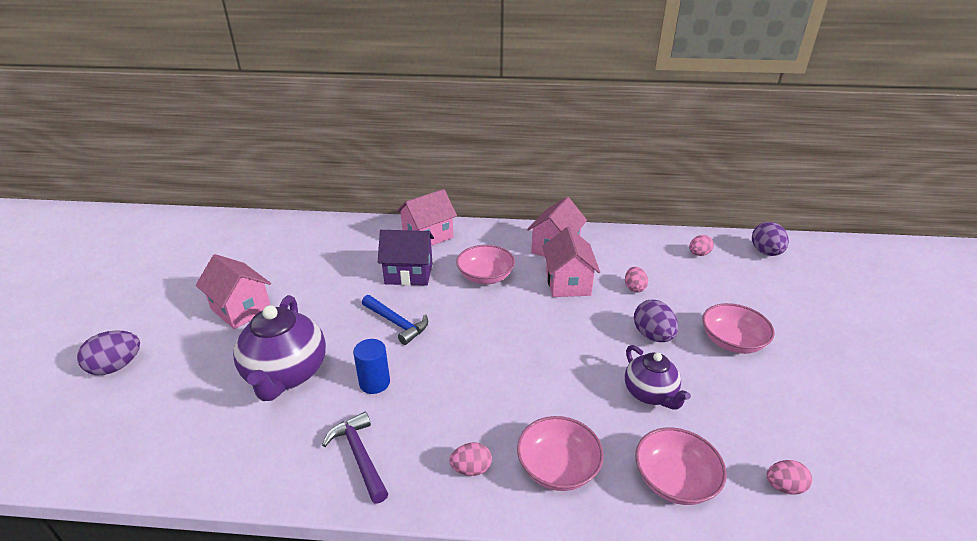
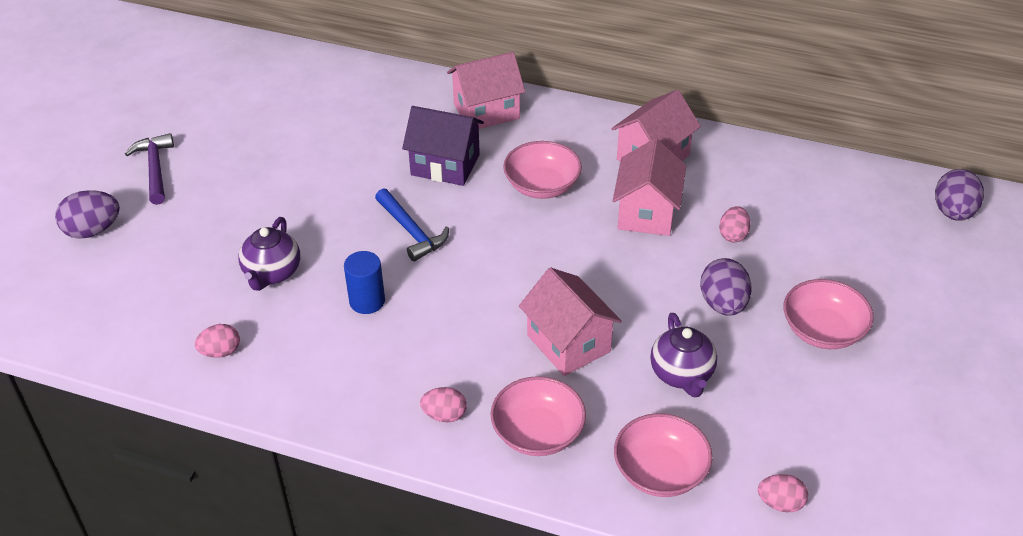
camera: 15 degrees right, 10 degrees up
pink house [196,254,271,329] -> pink house moved to [519,268,622,376]
purple teapot [233,295,326,401] -> purple teapot [238,217,300,291], size x0.61
purple hammer [322,412,388,504] -> purple hammer moved to [125,133,174,205]
pink egg [689,235,714,256] -> pink egg moved to [195,324,240,358]

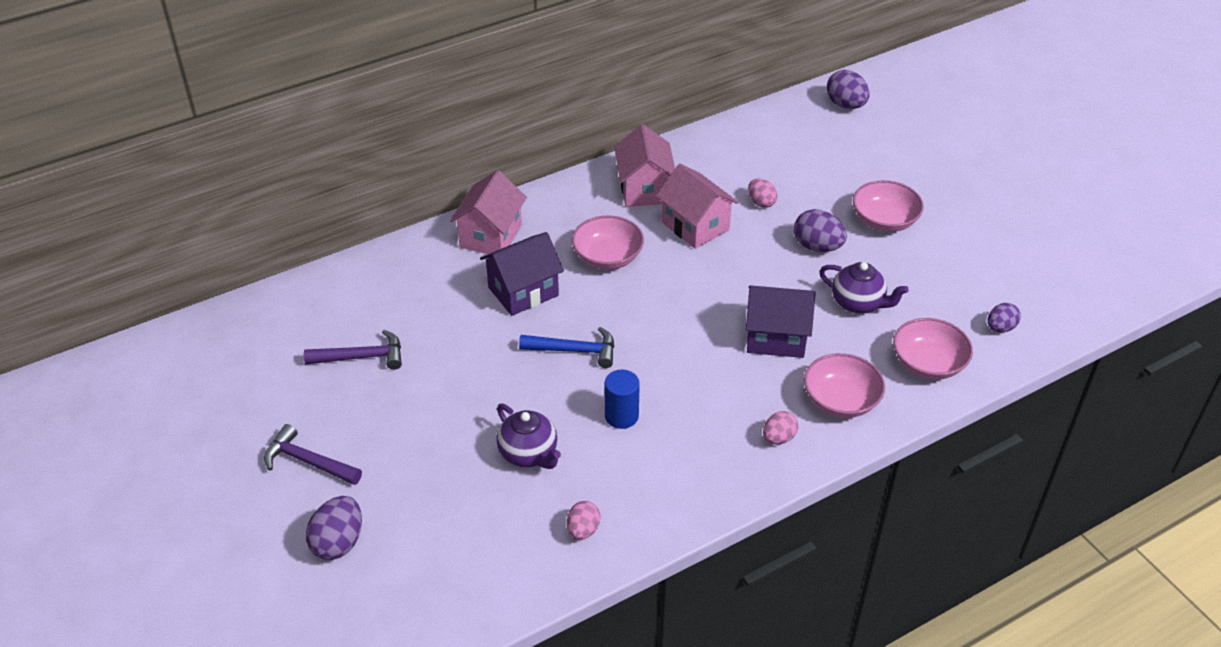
camera: 50 degrees left, 0 degrees up
pink house [519,268,622,376] -> purple house [746,285,816,358]
pink egg [758,474,808,512] -> purple egg [987,303,1021,332]
none -> purple hammer [304,330,402,370]

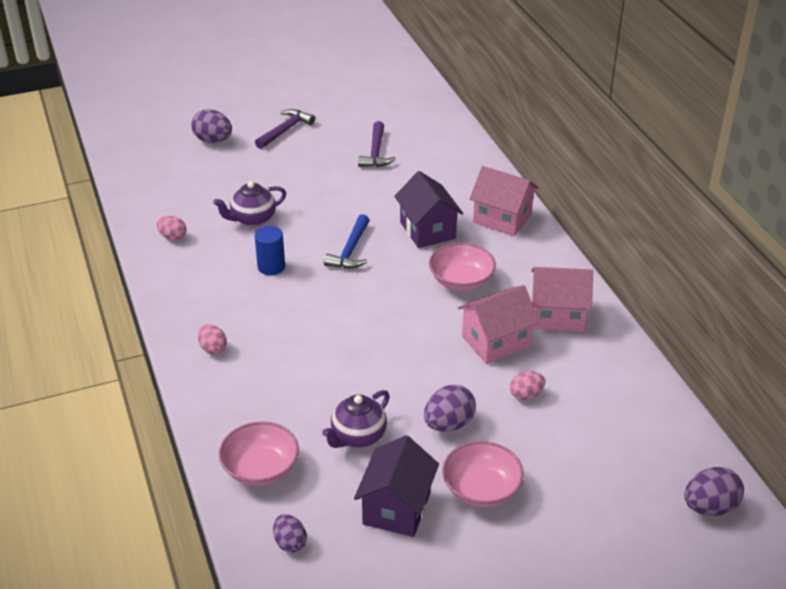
camera: 100 degrees right, 5 degrees down
purple house [746,285,816,358] -> purple house moved to [354,435,439,537]
pink bowl [804,353,885,418] -> none

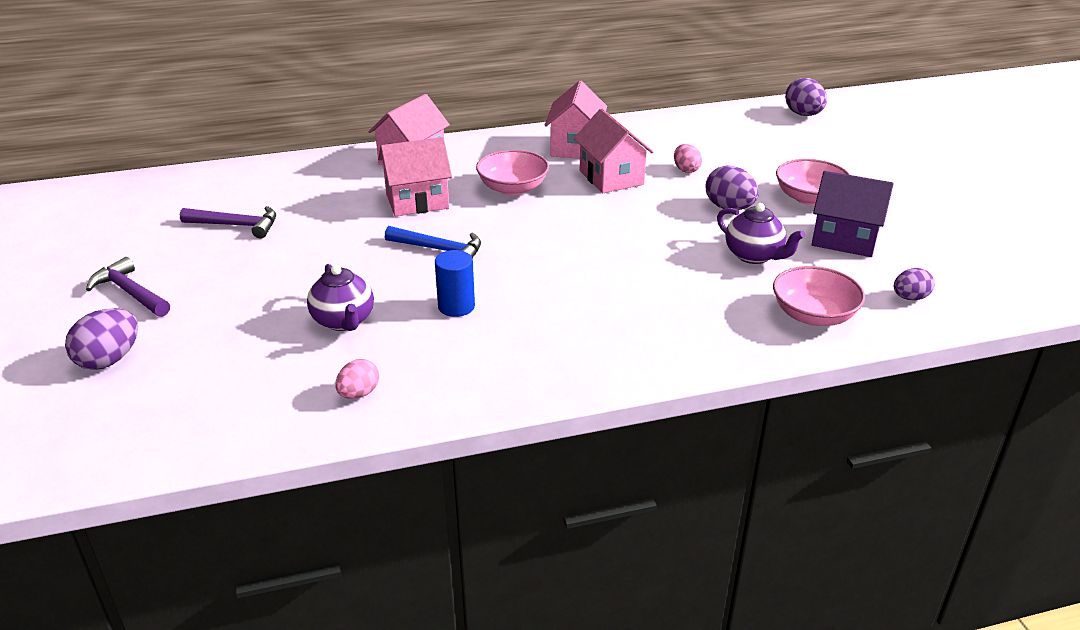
camera: 85 degrees left, 5 degrees down
pink egg [198,324,227,355] -> none
purple house [394,171,463,248] -> pink house [378,137,452,216]

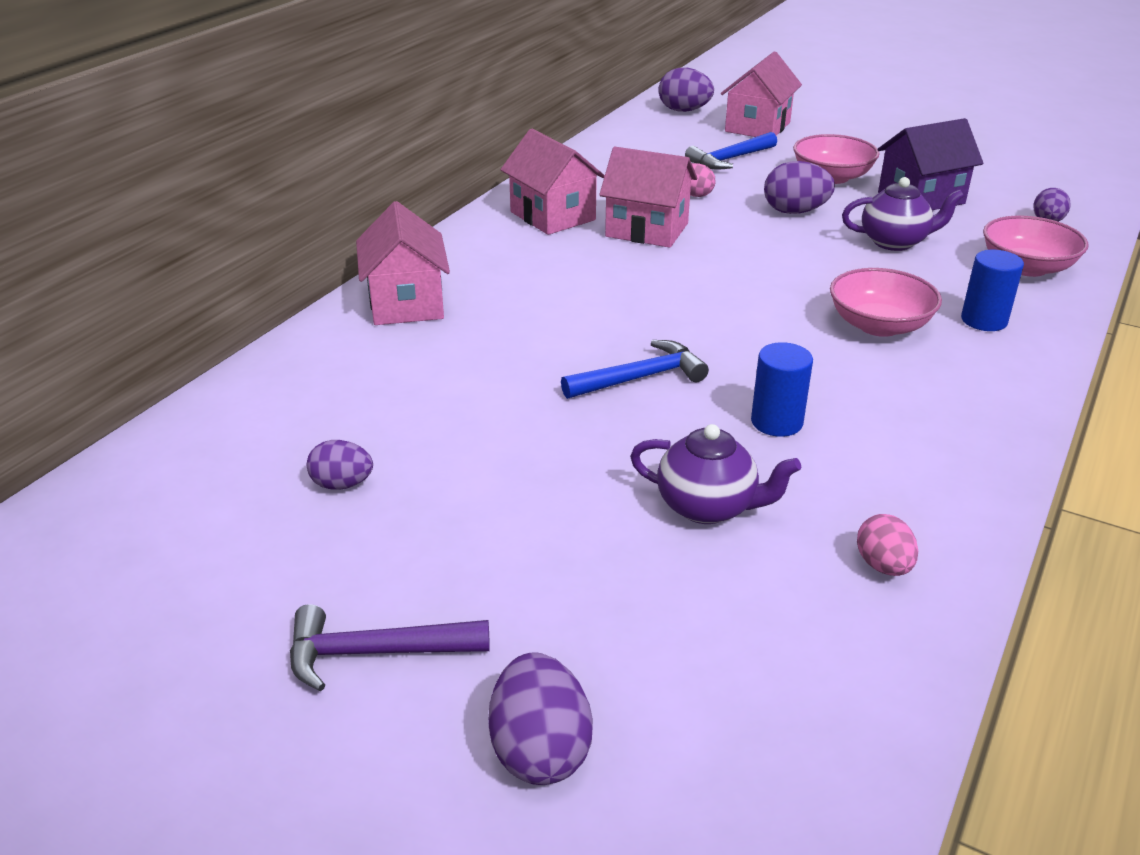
camera: 45 degrees left, 0 degrees up
purple hammer [180,206,276,238] -> purple egg [307,440,373,490]
pink house [378,137,452,216] -> pink house moved to [721,51,802,137]
pink bowl [476,150,549,195] -> pink bowl moved to [830,268,942,337]
none -> blue hammer [685,132,777,170]
none -> blue cylinder [961,250,1024,331]

